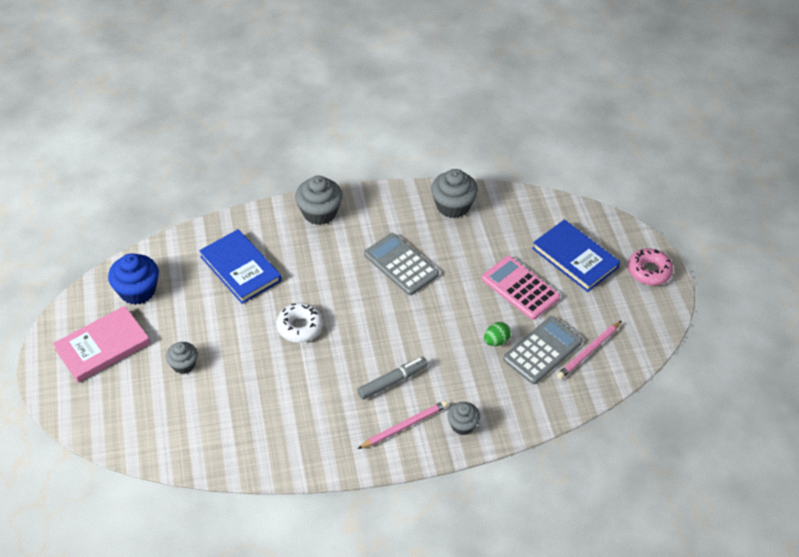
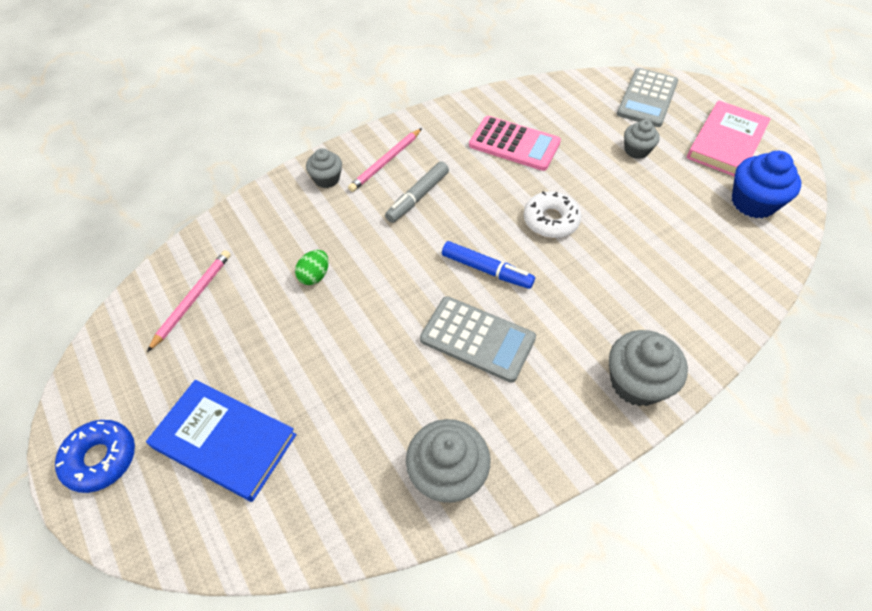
camera: 160 degrees right, 5 degrees up
blue book [199,229,281,304] -> none
pink calculator [482,256,560,320] -> pink calculator moved to [469,116,561,171]
grey calculator [503,316,583,384] -> grey calculator moved to [617,68,678,127]
pink donut [628,248,673,286] -> blue donut [55,420,135,493]
none -> blue marker [442,241,535,289]

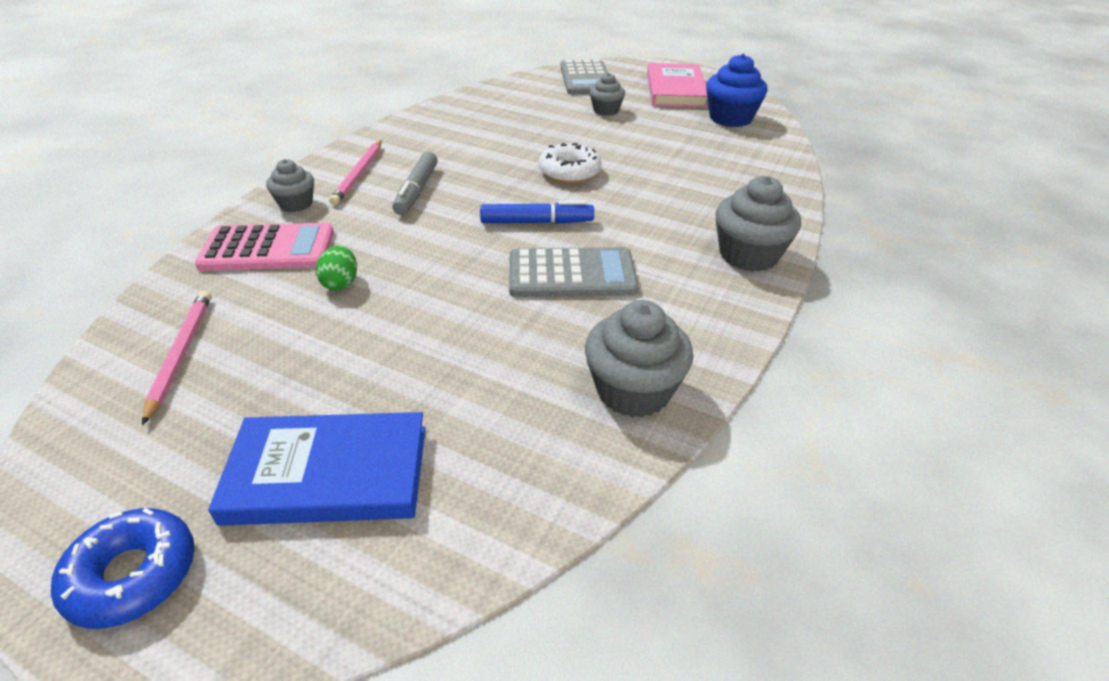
camera: 30 degrees left, 15 degrees down
pink calculator [469,116,561,171] -> pink calculator moved to [195,223,334,271]

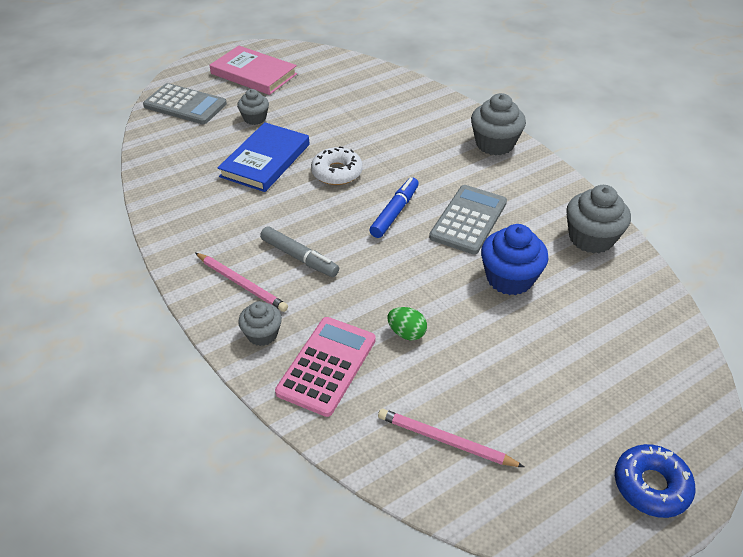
camera: 60 degrees left, 5 degrees up
blue book [208,412,426,526] -> blue book moved to [218,122,309,192]
blue cupcake [706,54,767,127] -> blue cupcake moved to [481,224,548,295]

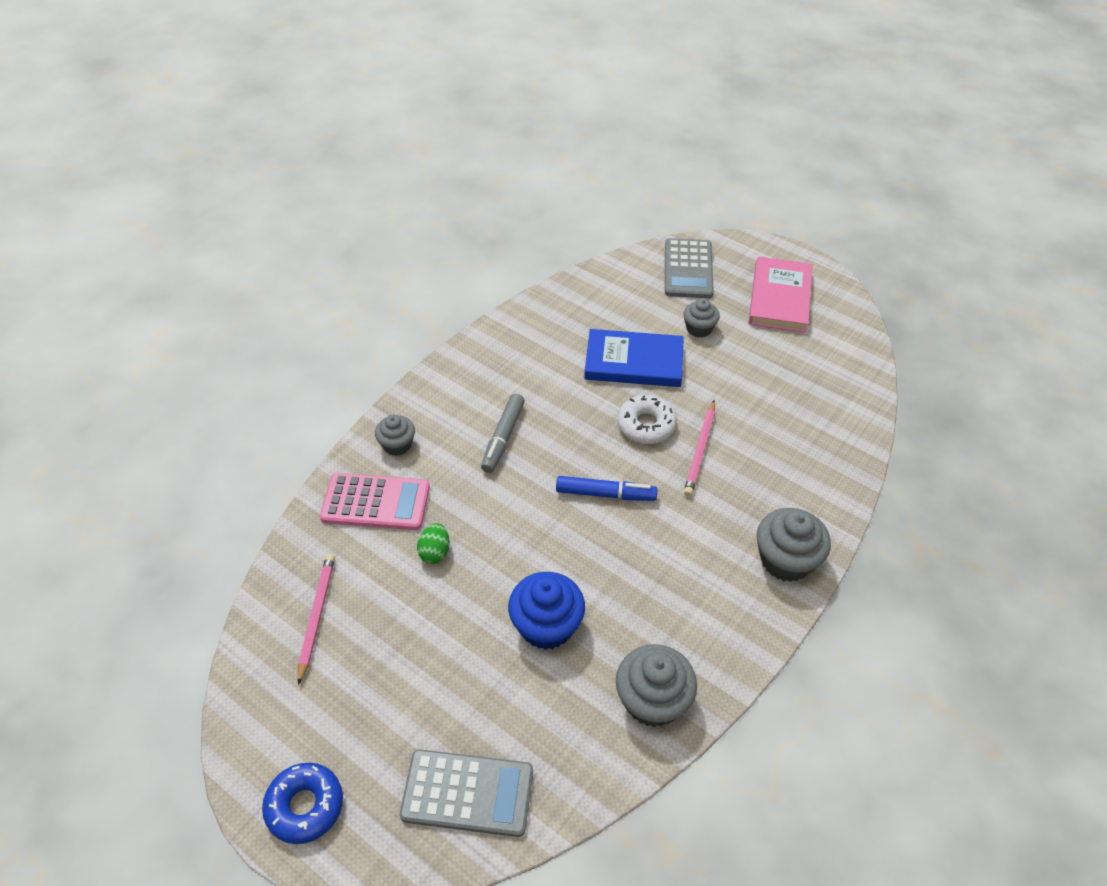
camera: 70 degrees right, 5 degrees up
pink pencil [195,253,288,312] -> pink pencil moved to [684,400,715,497]
grey calculator [429,185,507,254] -> grey calculator moved to [400,749,533,837]

